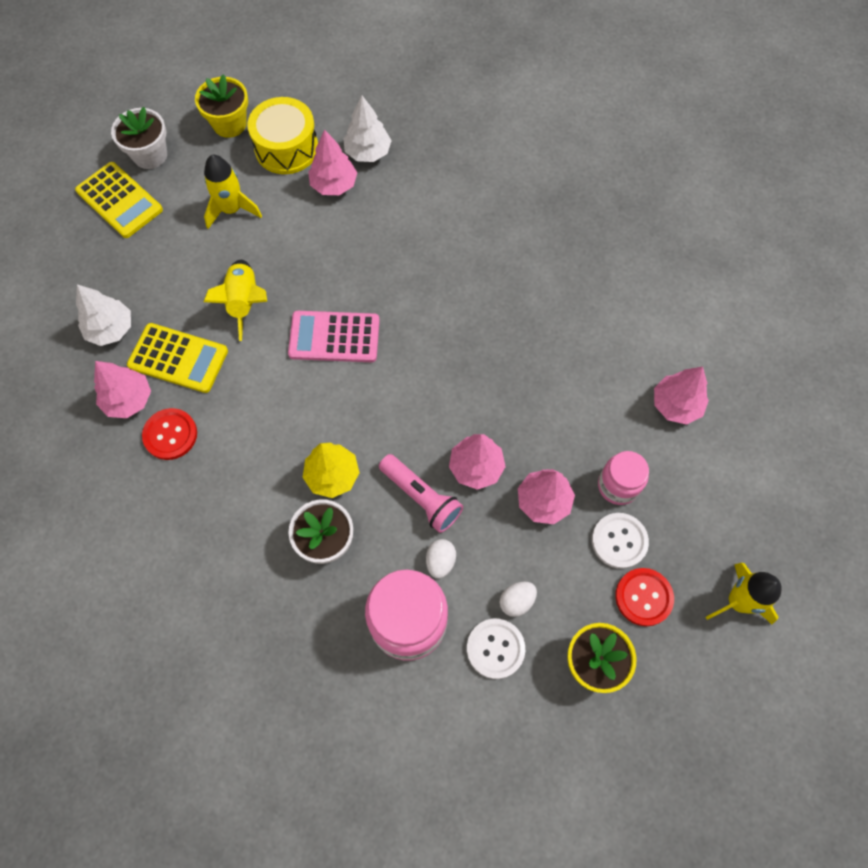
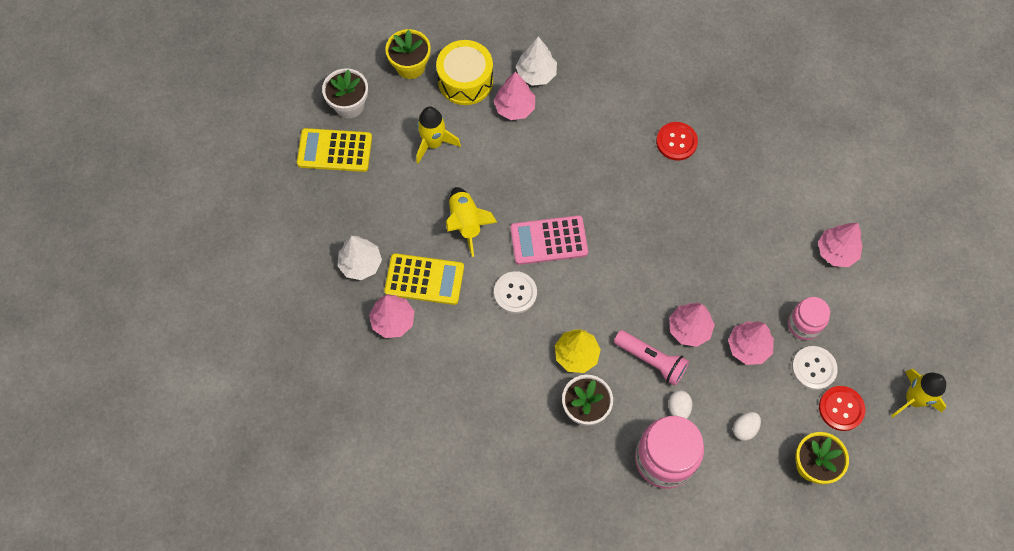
camera: 10 degrees left, 0 degrees up
yellow calculator [75,162,163,238] -> yellow calculator turned 150 degrees clockwise [297,128,372,172]
red button [142,408,197,460] -> red button moved to [656,122,698,160]
white button [467,619,525,679] -> white button moved to [494,271,537,314]

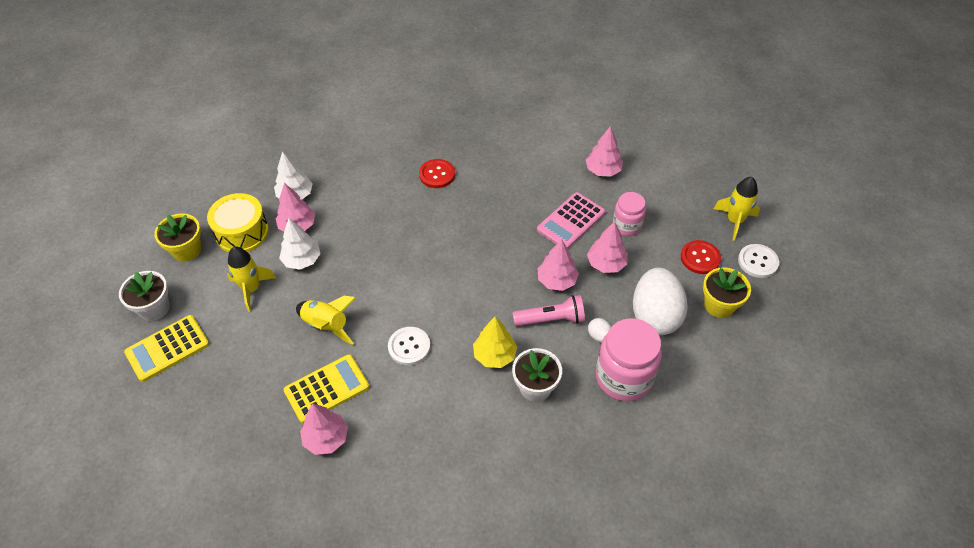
camera: 40 degrees left, 15 degrees down
white tree [337,236,382,280] -> white tree moved to [279,218,321,269]
pink calculator [510,215,588,265] -> pink calculator moved to [537,192,605,249]
white egg [733,412,761,441] -> white egg [633,268,688,335], size x2.40
white button [792,346,838,390] -> white button moved to [738,244,779,278]

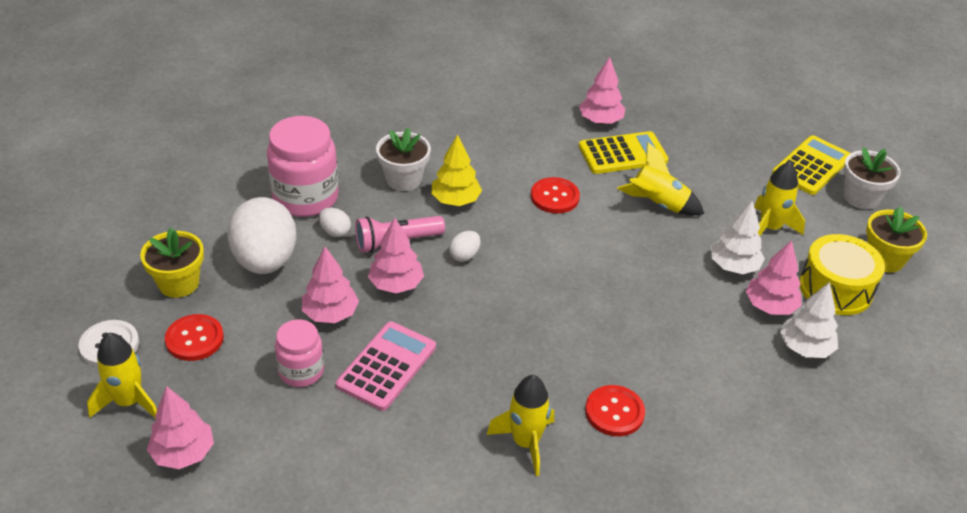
camera: 165 degrees right, 10 degrees down
yellow calculator [283,354,369,424] -> yellow calculator turned 150 degrees counterclockwise [579,131,669,174]
white button [388,327,431,365] -> red button [531,177,580,213]
pink tree [586,126,623,177] -> pink tree moved to [147,386,214,469]
none -> white egg [449,231,481,262]
none -> yellow rocket [487,375,554,476]

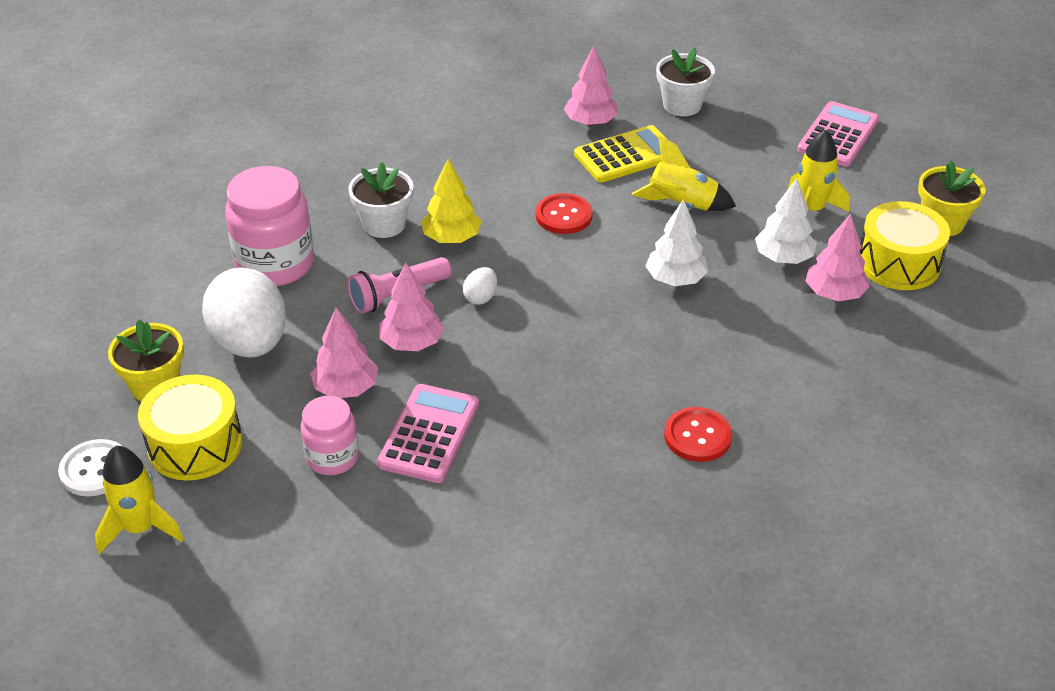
camera: 10 degrees left, 0 degrees up
pink tree [147,386,214,469] -> none
red button [165,314,224,361] -> yellow drum [138,375,243,481]
white egg [319,208,351,237] -> none
yellow rocket [487,375,554,476] -> none
yellow calculator [772,135,851,195] -> pink calculator [797,101,879,167]
white tree [780,282,838,358] -> white tree moved to [646,199,708,286]
white flower pot [844,147,901,209] -> white flower pot moved to [656,47,715,116]

